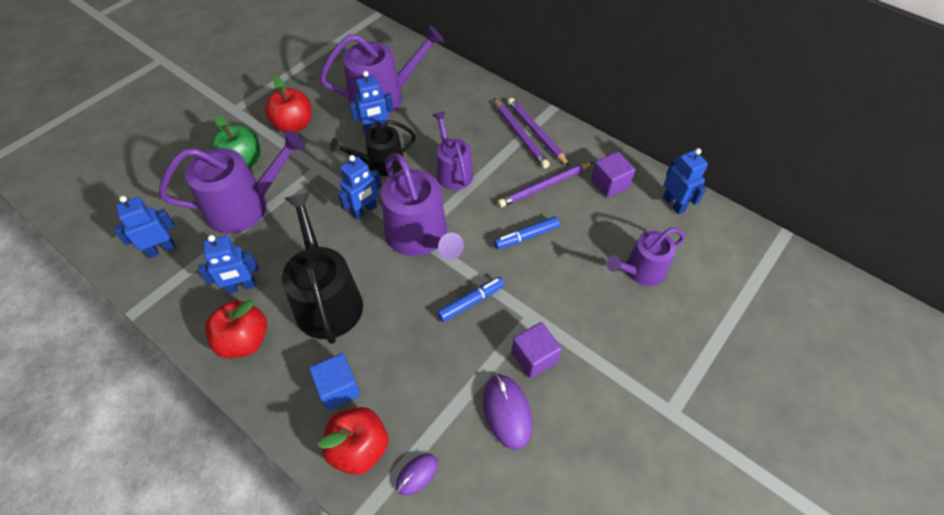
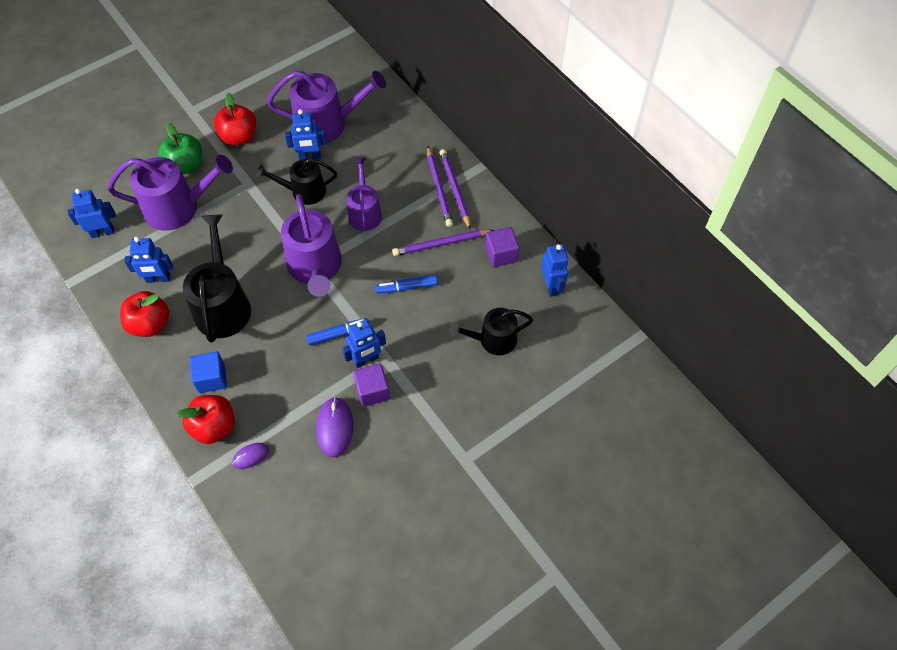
camera: 15 degrees right, 5 degrees up
blue robot [338,155,382,220] -> blue robot moved to [342,319,386,368]
purple watering can [606,228,685,286] -> black watering can [449,308,533,355]

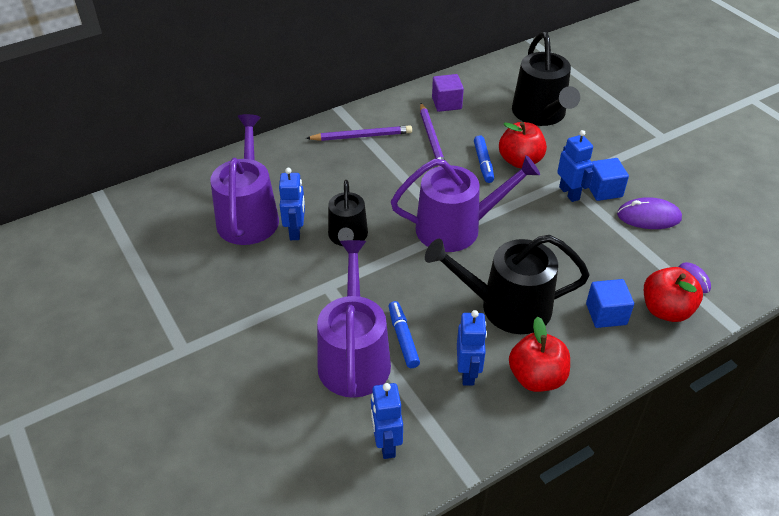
camera: 85 degrees left, 15 degrees down
green apple [158,122,202,174] -> none
red apple [214,93,256,145] -> red apple moved to [499,122,547,168]
blue marker [306,318,370,346] -> blue marker moved to [388,301,420,368]
purple watering can [347,158,382,231] -> none
purple cube [353,363,390,407] -> blue cube [589,158,629,201]
purple pencil [439,149,471,230] -> none
black watering can [449,308,533,355] -> black watering can [512,32,580,126], size x1.58
blue robot [541,244,568,297] -> none

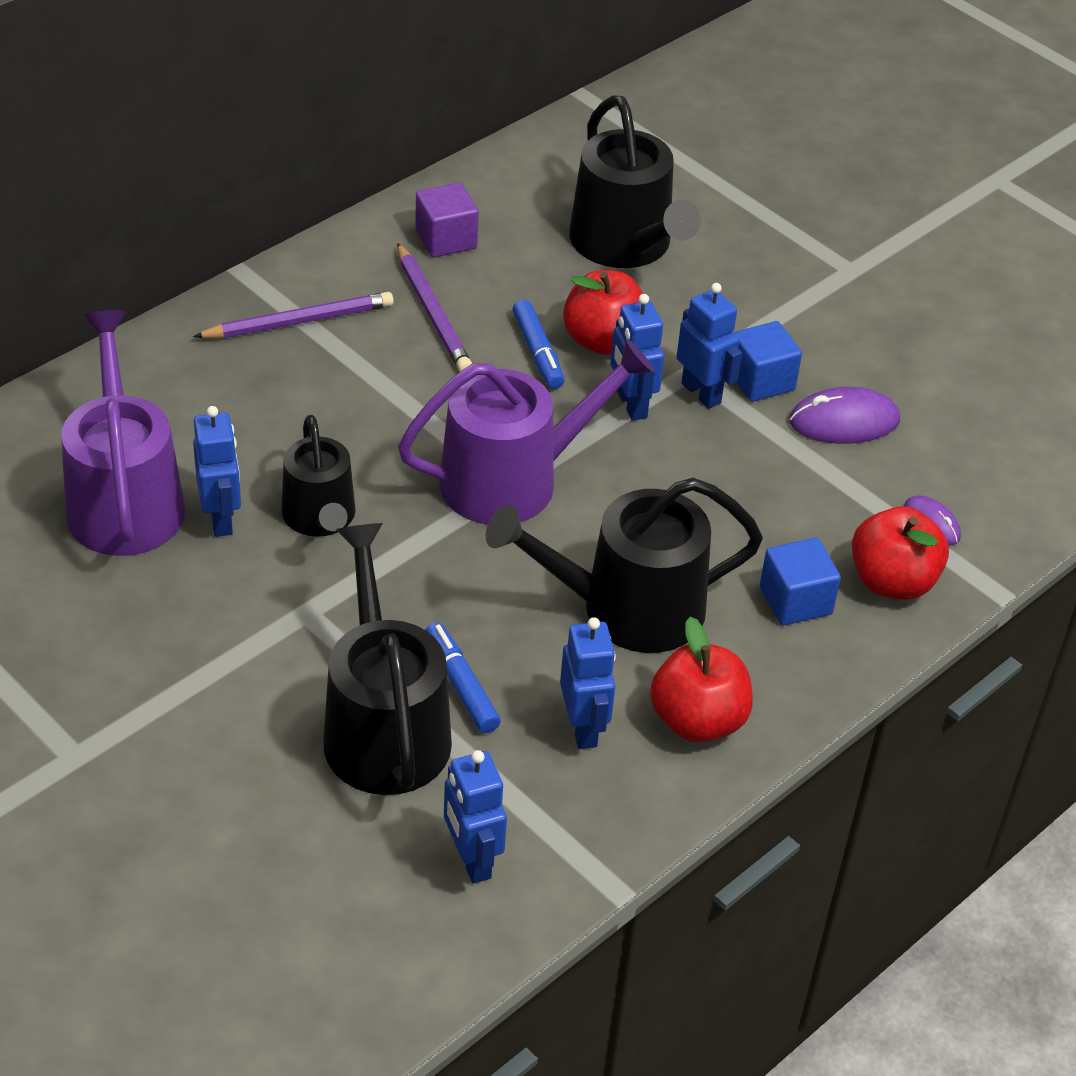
camera: 15 degrees left, 0 degrees up
purple watering can [317,240,391,398] -> black watering can [323,523,452,795]
none -> blue robot [610,294,664,421]

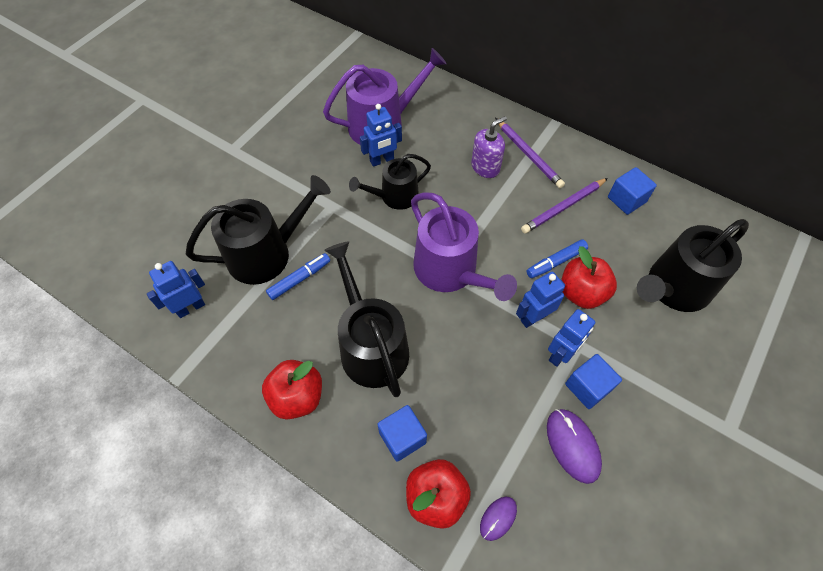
camera: 80 degrees right, 15 degrees up
purple cube [415,182,479,258] -> blue cube [608,167,657,215]
blue robot [560,617,616,749] -> none
none -> purple soap dispenser [471,116,507,178]

